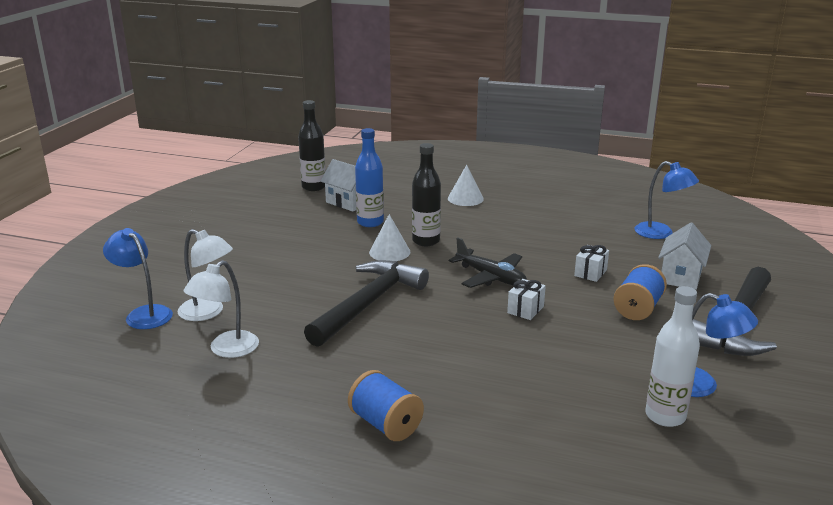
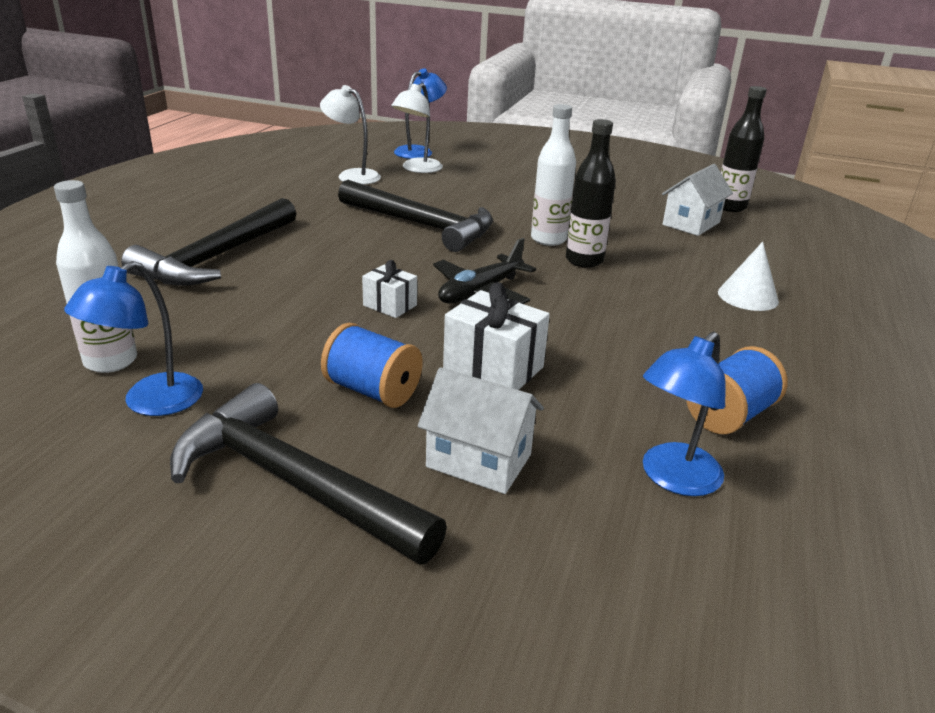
camera: 90 degrees right, 5 degrees up
blue spool [348,370,424,441] -> blue spool moved to [686,346,788,434]
blue bottle [355,128,384,227] -> none
white cone [369,214,410,261] -> white bottle [531,104,576,246]
white gift [574,245,609,282] -> white gift [443,282,550,390], size x1.67
none -> black hammer [121,198,296,286]

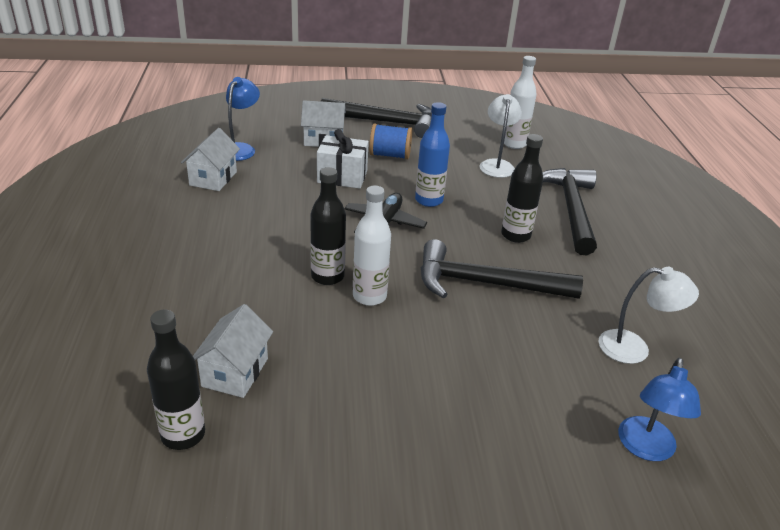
camera: 155 degrees right, 5 degrees up
blue lamp [64,261,203,416] -> none
white gift [362,260,417,318] -> blue bottle [415,102,450,207]
white lamp [391,83,443,173] -> white lamp moved to [480,94,522,178]
blue spool [686,346,788,434] -> white house [181,128,240,191]
white cone [718,242,779,311] -> none
none -> black bottle [501,134,543,243]

